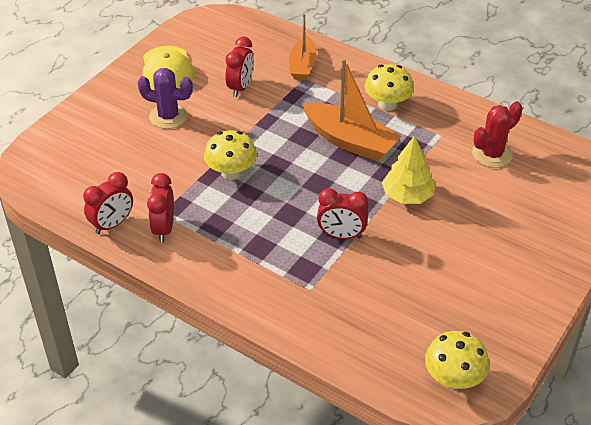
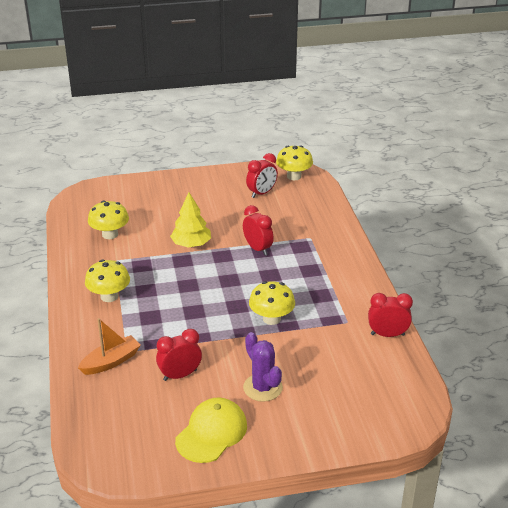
camera: 135 degrees left, 10 degrees down
red clock [147,173,174,242] -> red clock moved to [246,153,278,198]
orange boat [302,58,402,162] -> none
red cactus [472,101,523,168] -> yellow mushroom [88,200,129,239]

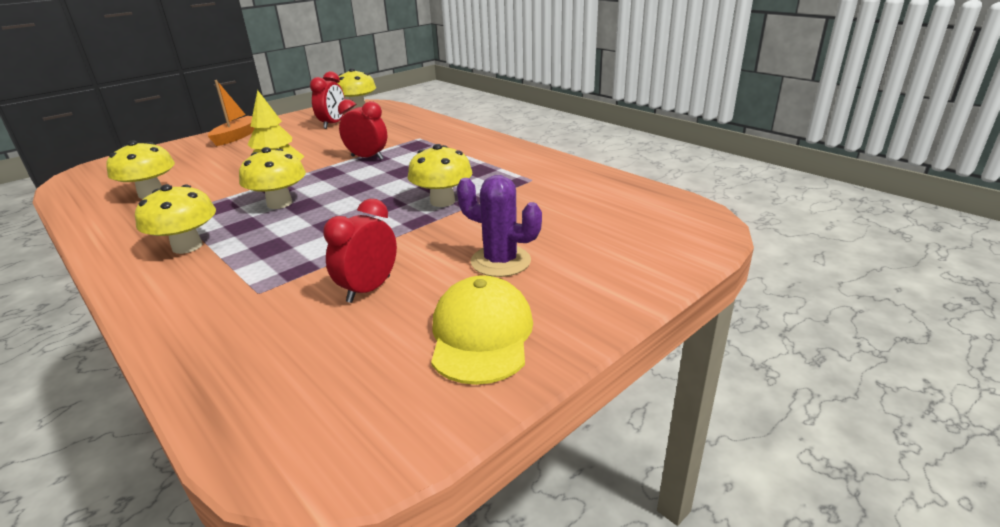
camera: 30 degrees left, 5 degrees down
orange boat [78,318,141,375] -> orange boat moved to [208,80,254,146]
red clock [368,293,413,337] -> none
none -> yellow mushroom [239,147,306,209]

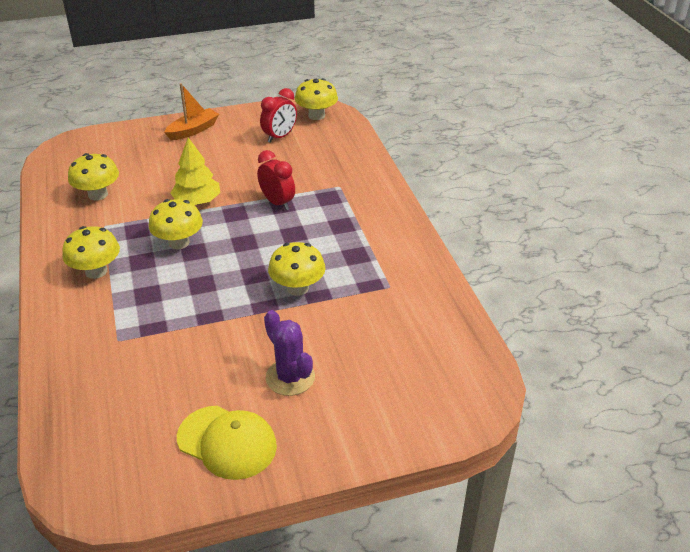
camera: 25 degrees right, 10 degrees up
red clock [323,199,397,303] -> none
yellow cap [431,275,533,385] -> yellow cap turned 90 degrees clockwise [177,406,277,480]

